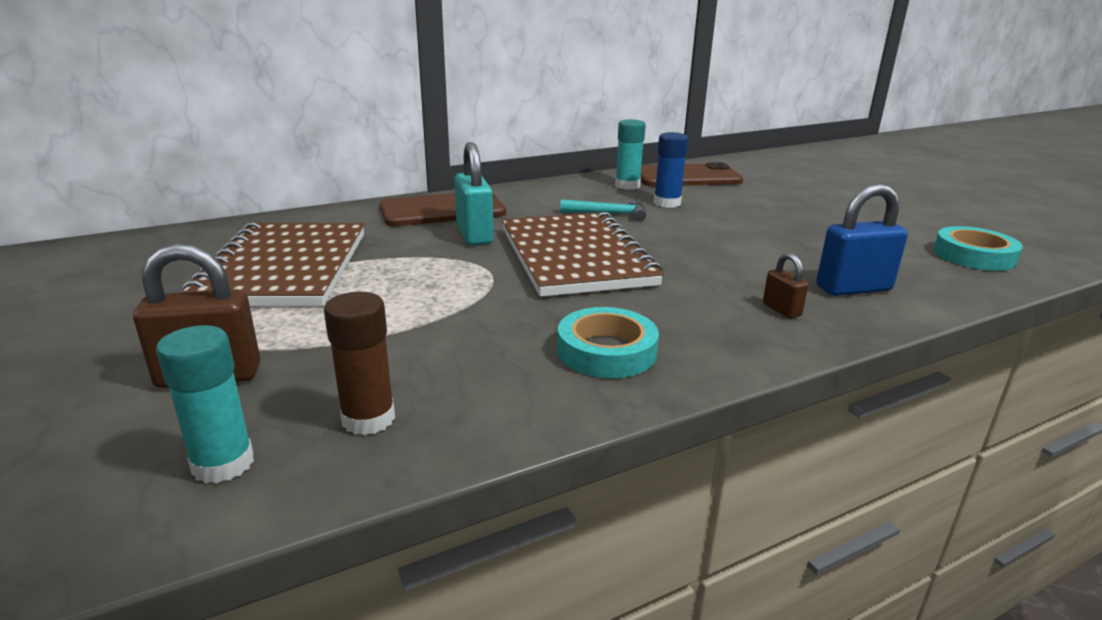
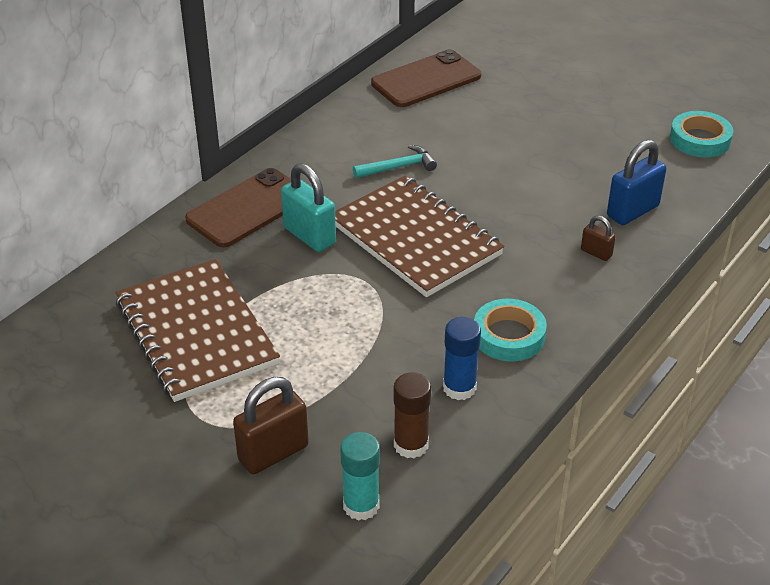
camera: 25 degrees left, 15 degrees up
turquoise glue stick [615,119,646,190] -> none
blue glue stick [654,132,688,208] -> blue glue stick moved to [443,317,481,400]

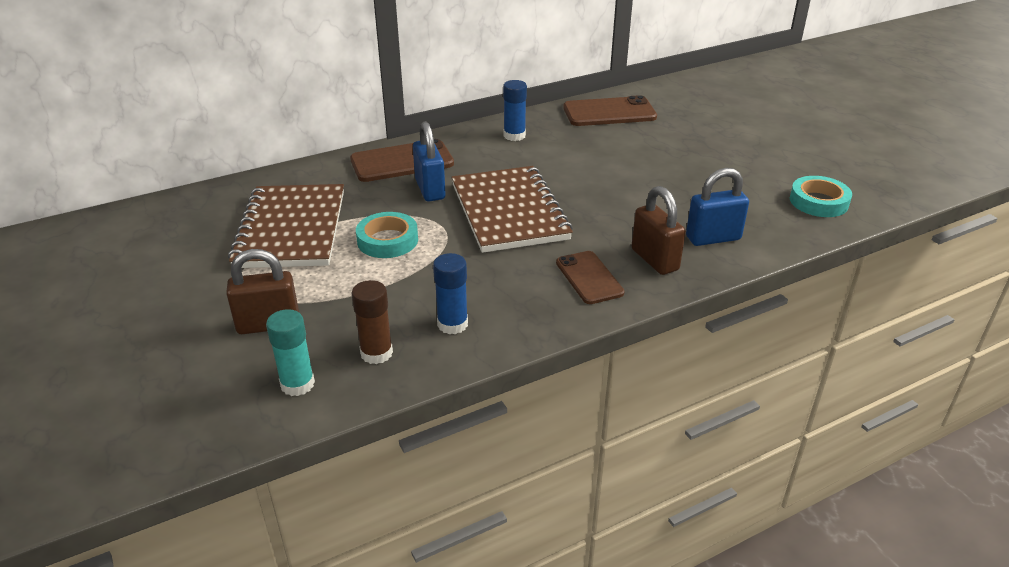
camera: 25 degrees right, 5 degrees down
turquoise padlock [281,163,336,252] -> blue padlock [413,121,446,201]
turquoise hammer [353,145,437,178] -> none
turquoise tape [474,299,547,361] -> turquoise tape moved to [356,212,418,258]
brown padlock [581,216,616,261] -> brown padlock [631,186,686,275], size x1.89
none -> blue glue stick [503,80,527,141]
none -> brown phone [556,251,624,304]

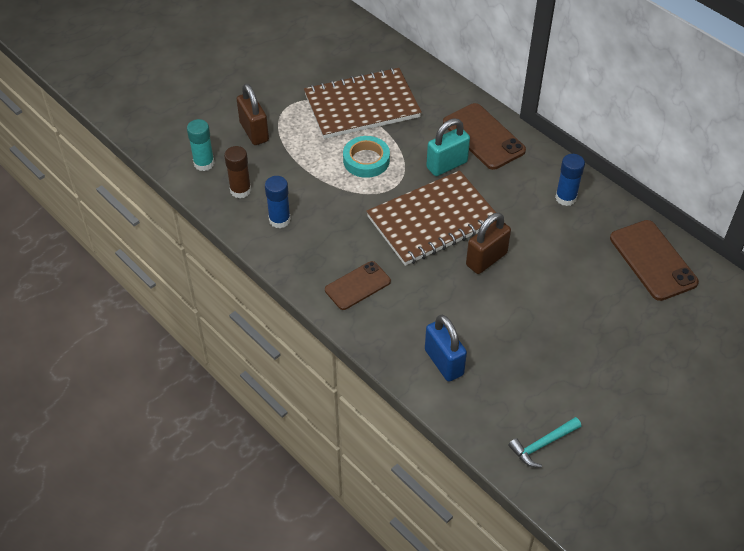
camera: 75 degrees right, 15 degrees up
blue padlock [413,121,446,201] -> turquoise padlock [426,118,470,176]
brown padlock [631,186,686,275] -> brown padlock moved to [466,213,511,274]
turquoise tape [790,176,852,217] -> turquoise hammer [508,417,581,468]

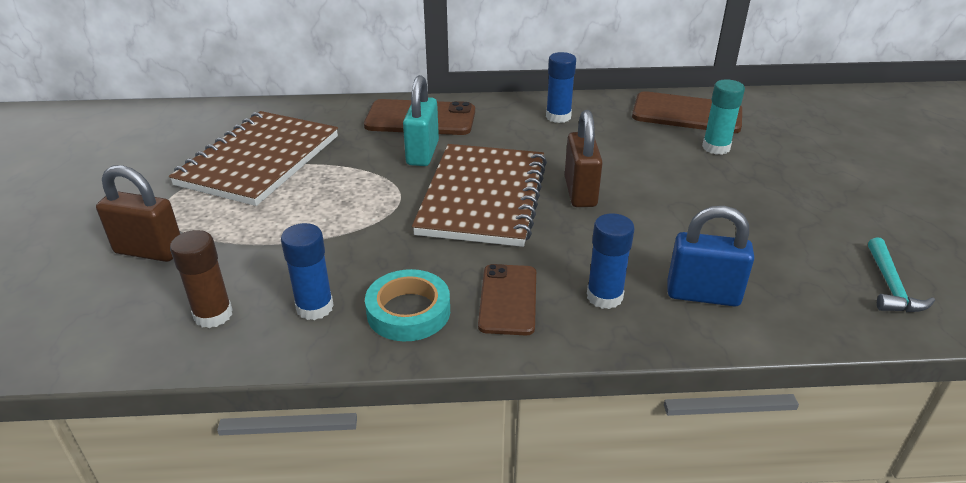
camera: 50 degrees left, 15 degrees down
turquoise glue stick [187,119,215,171] -> turquoise glue stick moved to [702,79,745,155]
turquoise tape [343,136,390,178] -> turquoise tape moved to [365,269,450,341]
none -> blue glue stick [587,213,634,309]

